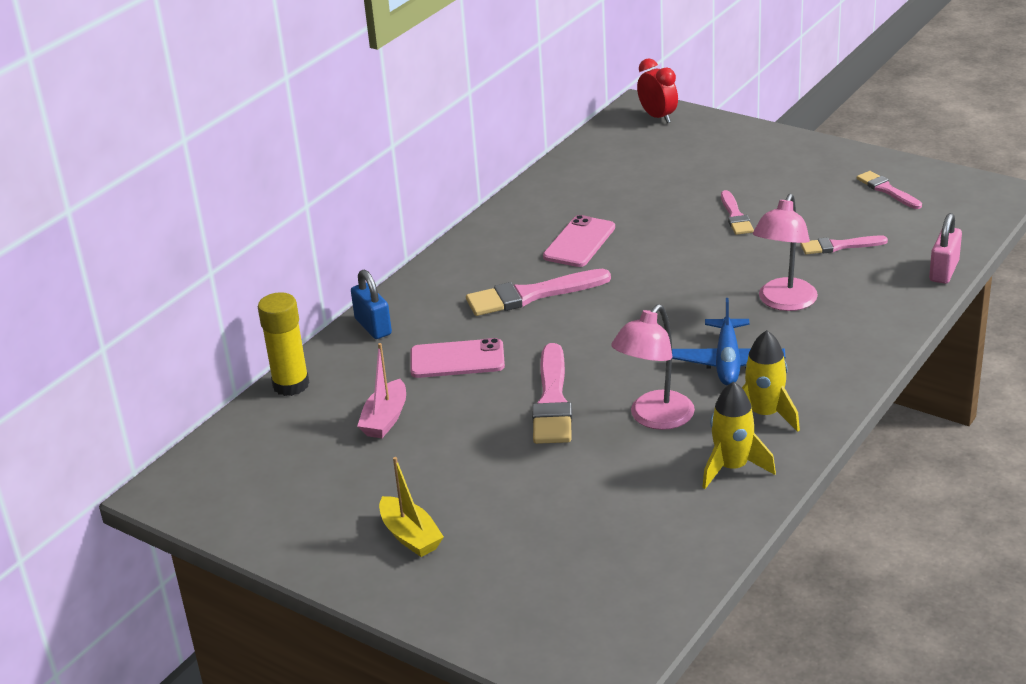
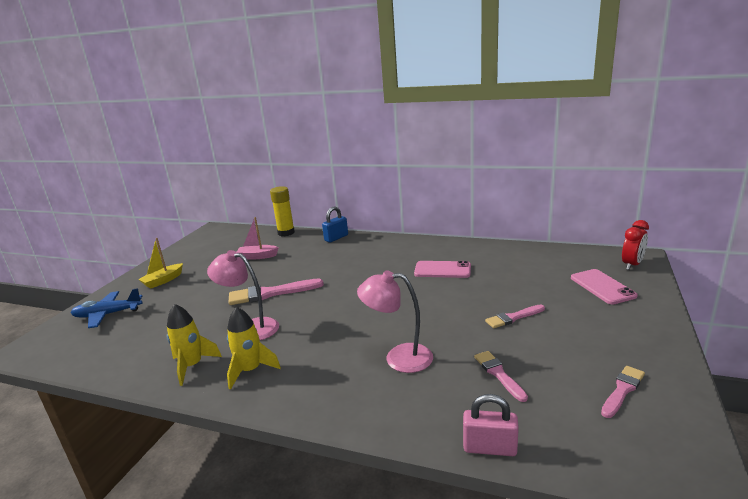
camera: 75 degrees right, 10 degrees down
pink phone [410,338,505,378] -> pink phone moved to [571,269,638,304]
pink brush [466,269,611,316] -> none
blue plane [672,298,785,385] -> blue plane moved to [71,288,143,328]

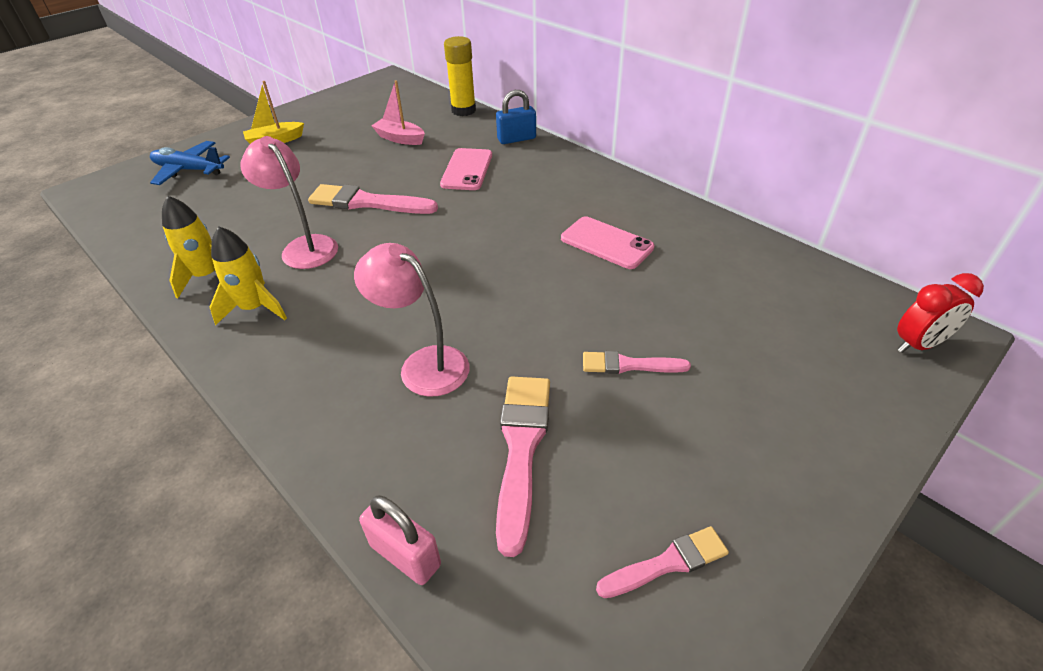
camera: 25 degrees right, 20 degrees up
pink brush [474,351,528,402] -> pink brush [496,376,550,557], size x1.68
pink phone [571,269,638,304] -> pink phone moved to [440,148,492,190]

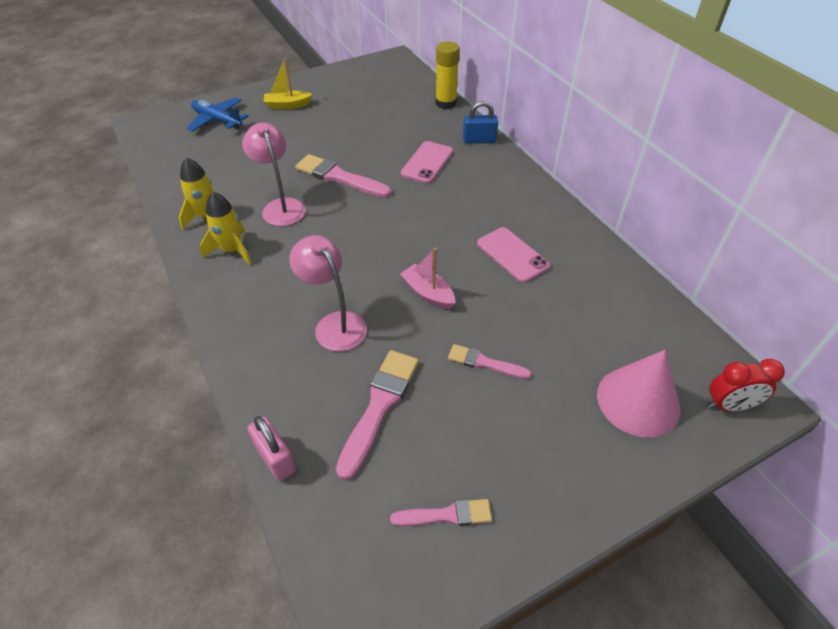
camera: 15 degrees right, 5 degrees up
pink boat [371,80,425,145] -> pink boat moved to [400,248,455,309]
none -> pink cone [597,350,680,438]

